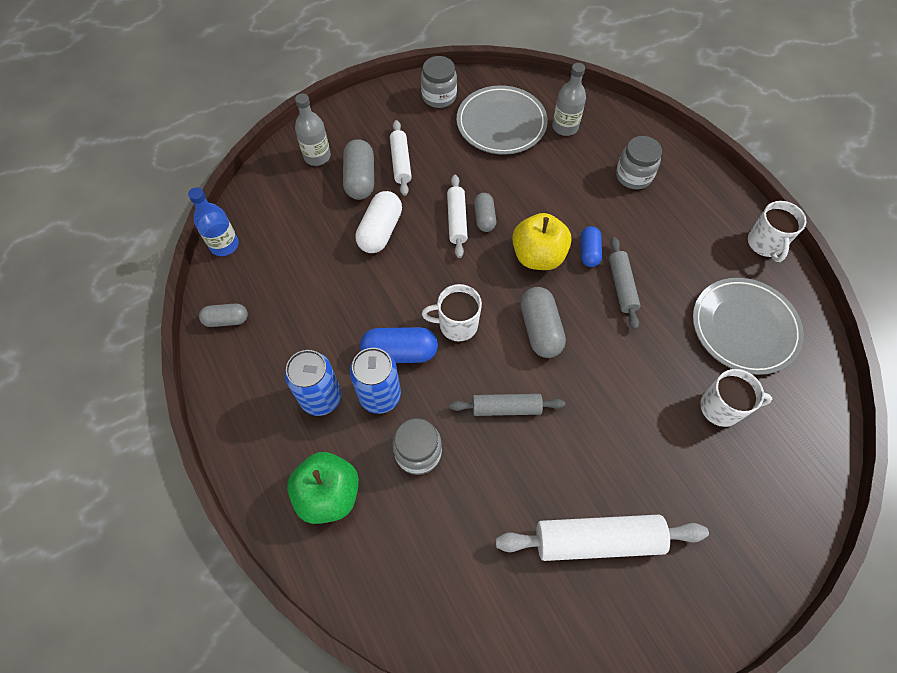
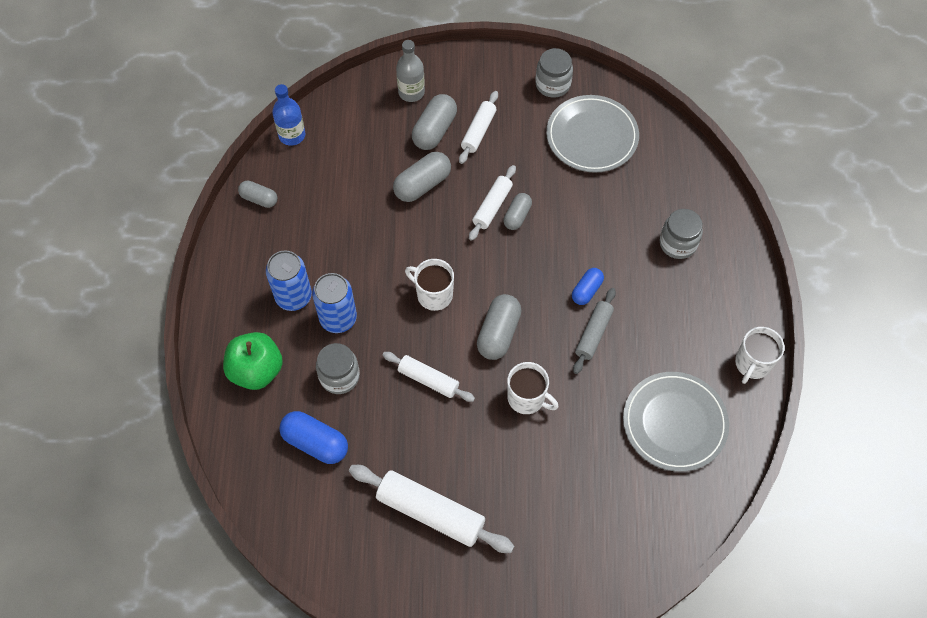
camera: 30 degrees right, 0 degrees up
white capsule [355,191,402,253] -> grey capsule [393,152,451,202]
blue capsule [360,327,438,363] -> blue capsule moved to [279,411,348,464]
grey rolling pin [449,394,565,416] -> white rolling pin [383,352,475,402]
yellow apple [512,213,572,270] -> none
grey bottle [552,63,586,136] -> none
white mug [700,369,772,427] -> white mug moved to [507,362,559,414]

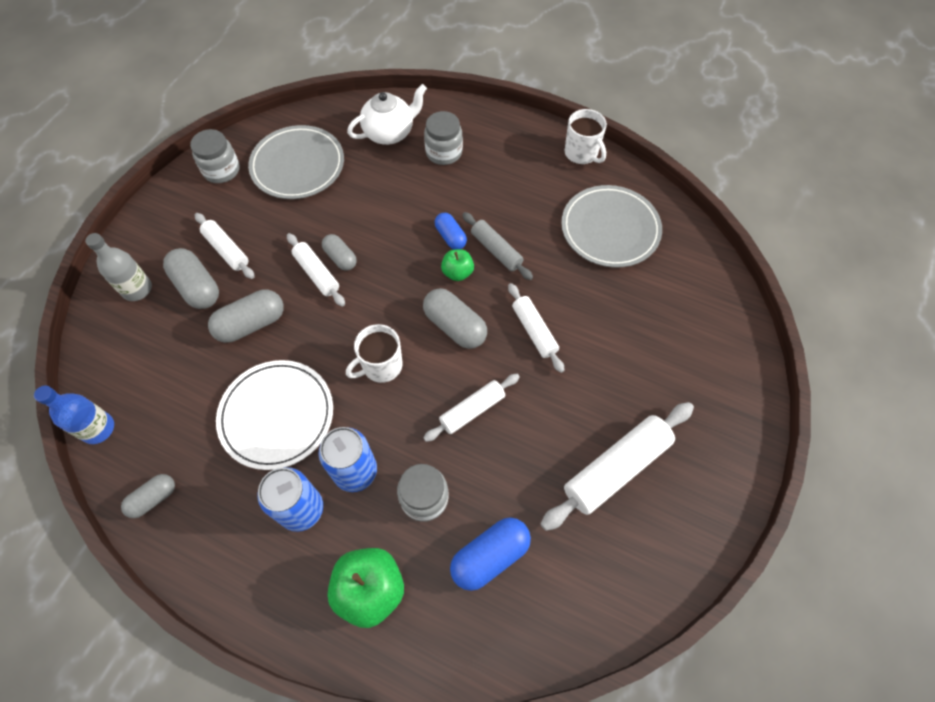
camera: 65 degrees left, 0 degrees up
grey capsule [393,152,451,202] -> grey capsule turned 75 degrees clockwise [208,289,284,343]
white mug [507,362,559,414] -> white rolling pin [508,283,564,373]
none -> white plate [216,360,333,470]
none -> white teapot [347,84,427,145]
none -> green apple [441,249,474,281]

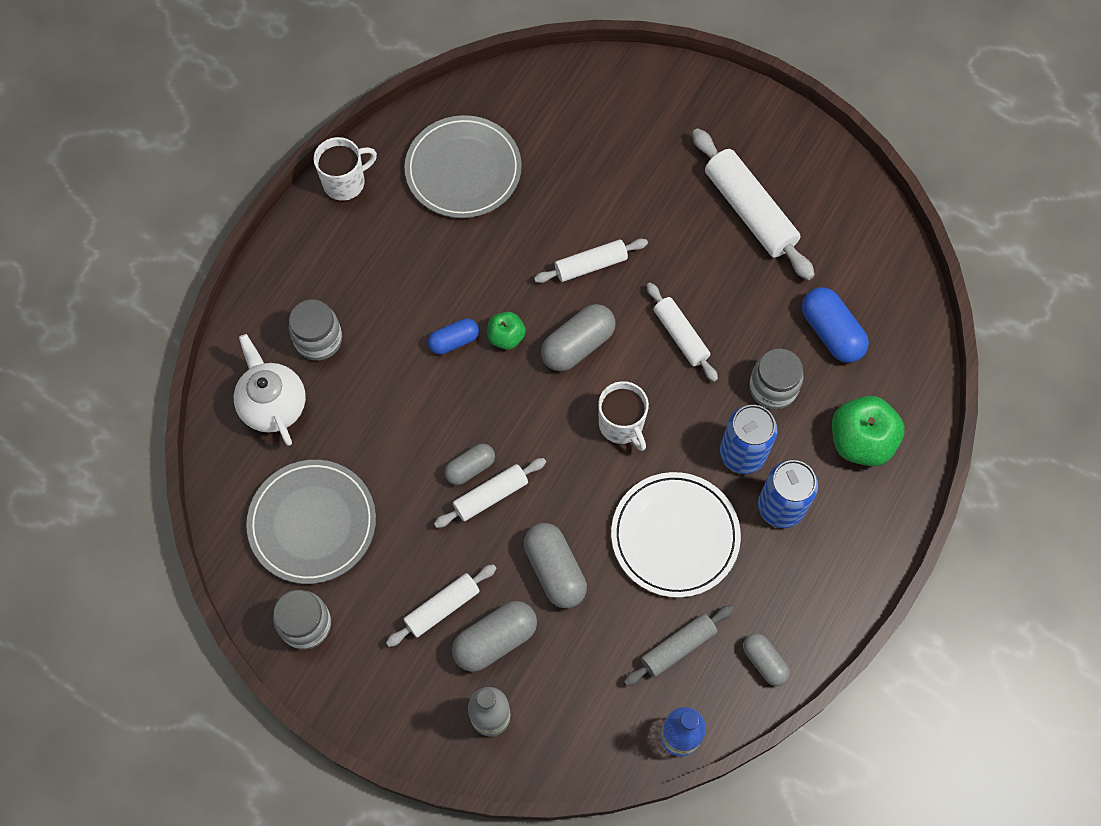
camera: 85 degrees left, 5 degrees up
grey rolling pin [462,212,533,280] -> grey rolling pin moved to [624,605,734,686]

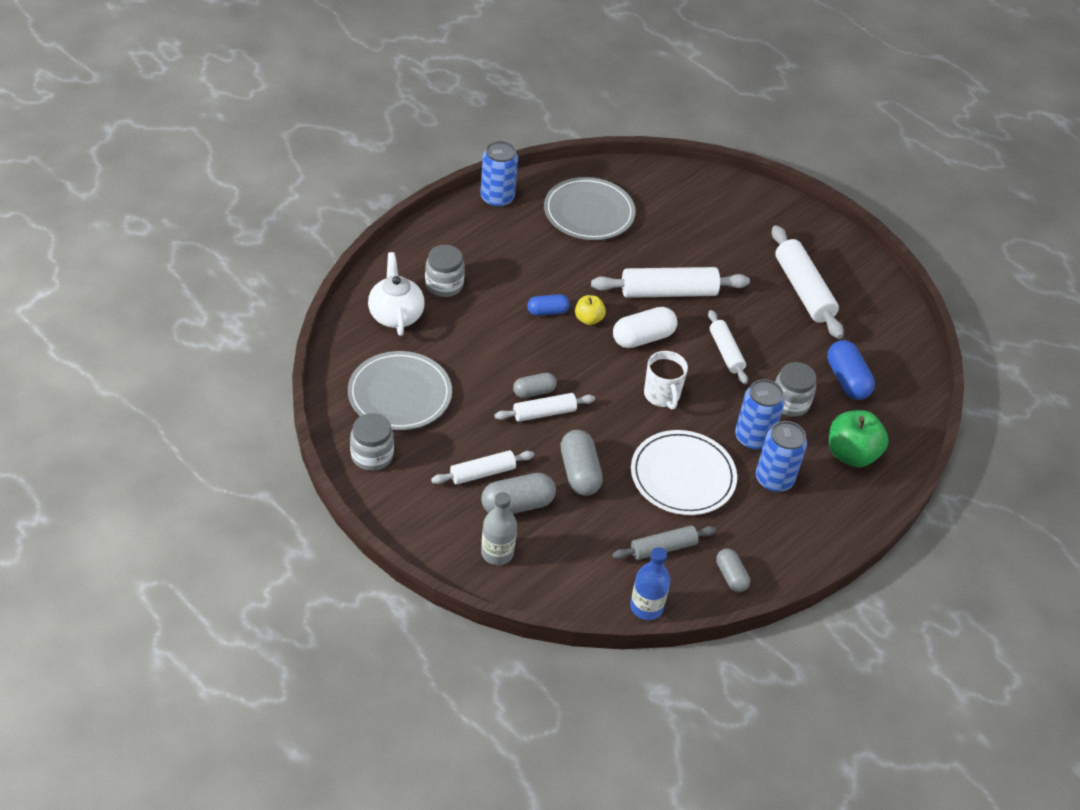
camera: 10 degrees right, 20 degrees down
white mug [314,137,377,201] -> blue can [480,141,518,208]
green apple [487,312,526,350] -> yellow apple [575,295,606,325]
white rolling pin [534,239,648,283] -> white rolling pin [591,267,750,298], size x1.66
grey capsule [541,304,616,371] -> white capsule [613,307,677,348]

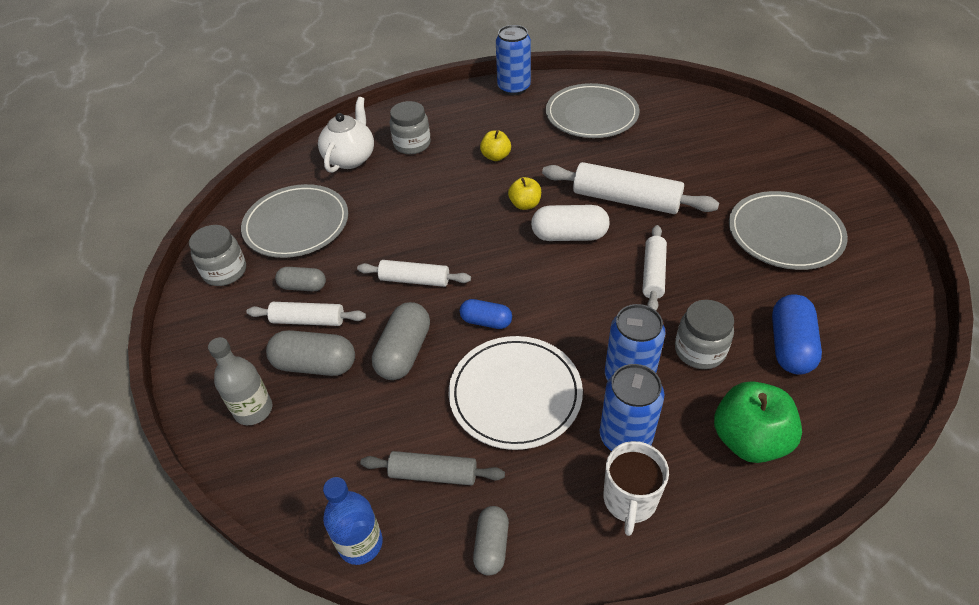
camera: 35 degrees right, 0 degrees up
grey capsule [513,373,557,398] -> grey capsule moved to [275,267,326,291]
blue capsule [527,294,570,316] -> blue capsule moved to [460,299,512,329]
white mug [644,351,688,410] -> white mug moved to [604,441,669,536]
white rolling pin [772,225,844,339] -> grey plate [729,191,848,270]
none -> yellow apple [480,130,511,161]

